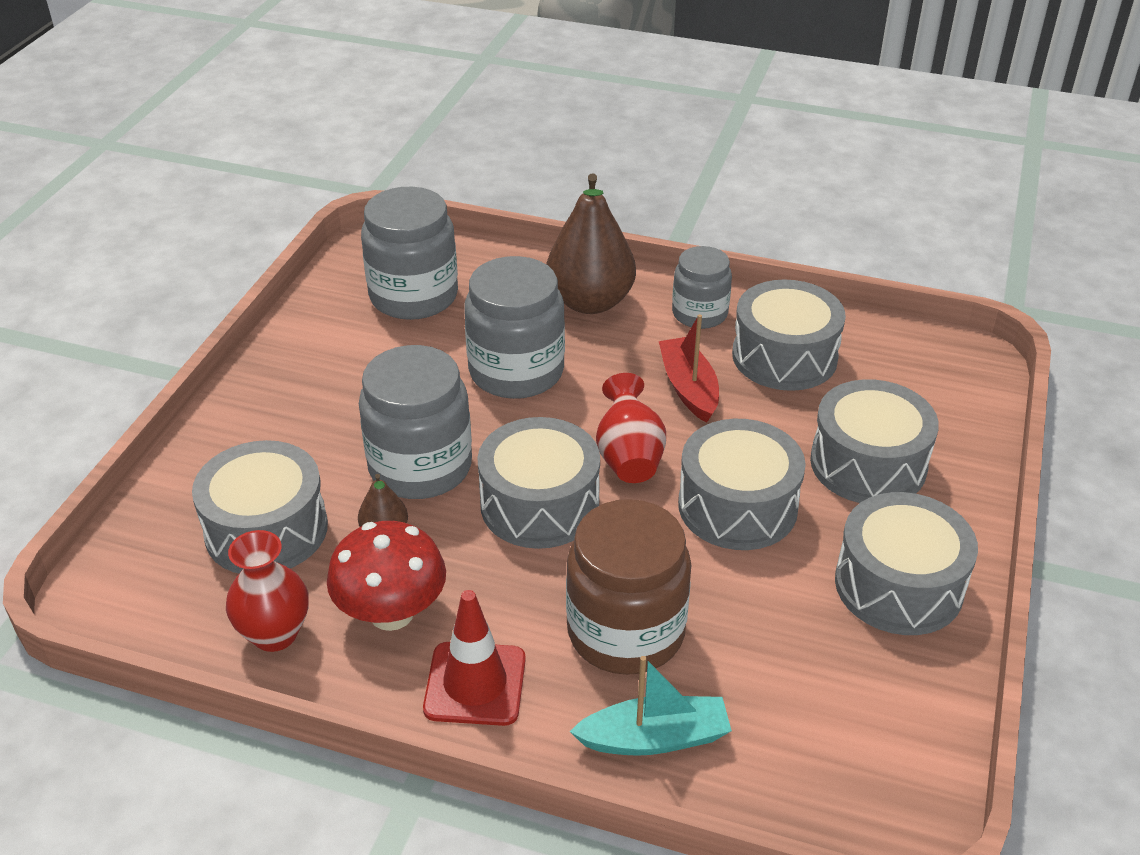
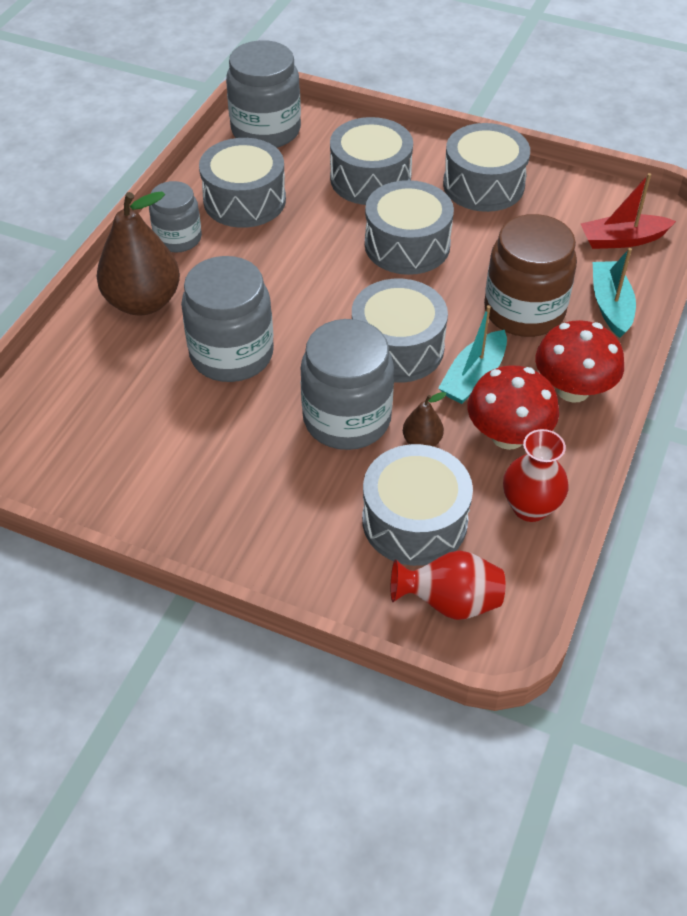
camera: 85 degrees left, 10 degrees up
grey jar [361,187,458,320] -> grey jar moved to [226,40,301,148]
red traffic cone [423,590,526,726] -> red mushroom [535,320,624,402]
red vase [596,373,666,483] -> red vase moved to [391,550,505,620]
red boat [659,314,719,423] -> red boat moved to [581,173,676,249]
none -> turquoise boat [438,305,507,404]

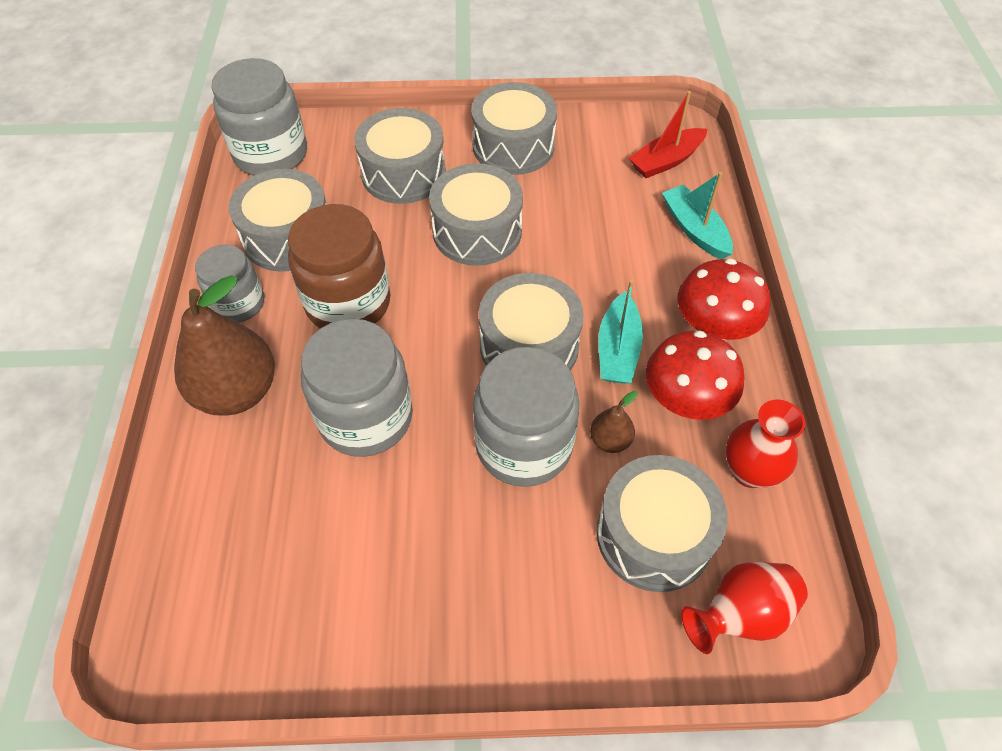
camera: 25 degrees left, 5 degrees up
brown jar [484,214,577,337] -> brown jar moved to [288,204,391,328]

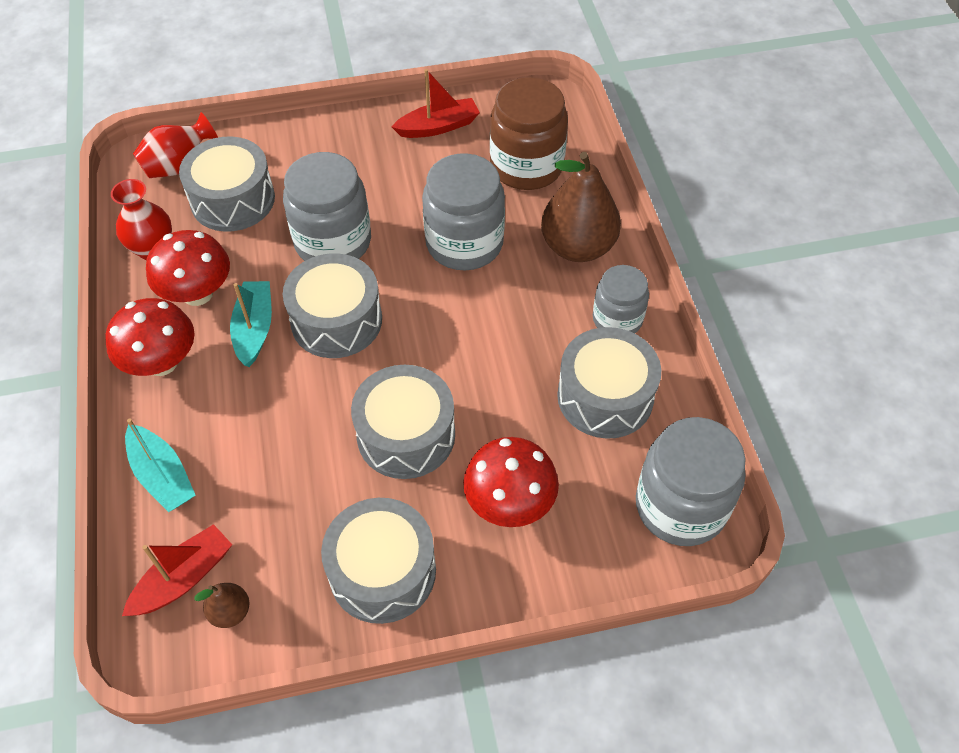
camera: 170 degrees right, 0 degrees up
brown jar [288,204,391,328] -> brown jar moved to [490,77,568,190]
grey drum [354,108,446,204] -> red mushroom [463,437,559,527]
brown pear [590,391,638,453] -> brown pear moved to [194,583,249,628]
none -> red boat [392,69,480,138]

